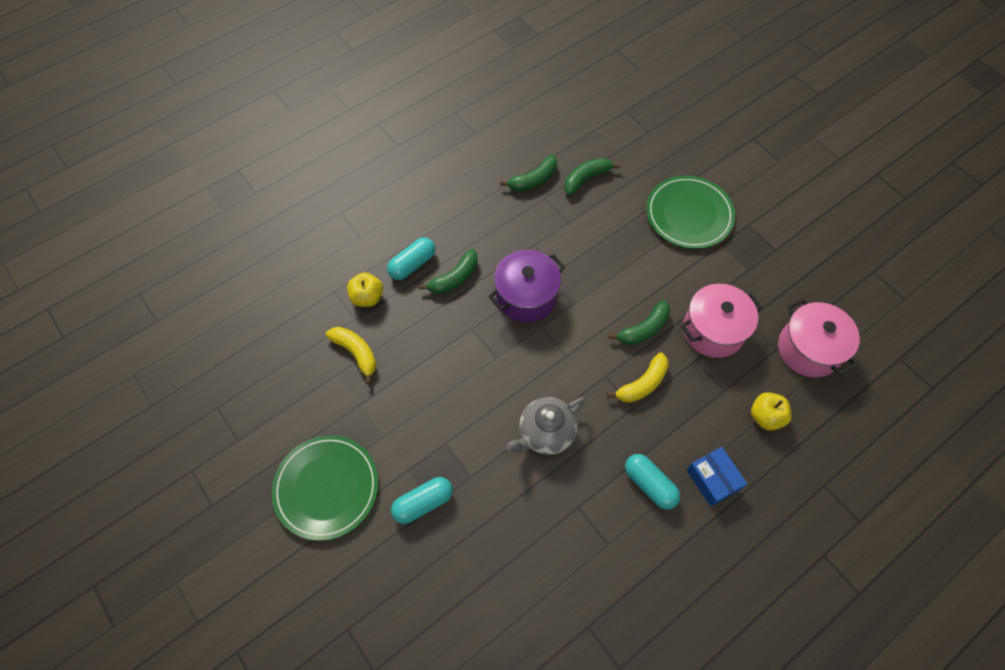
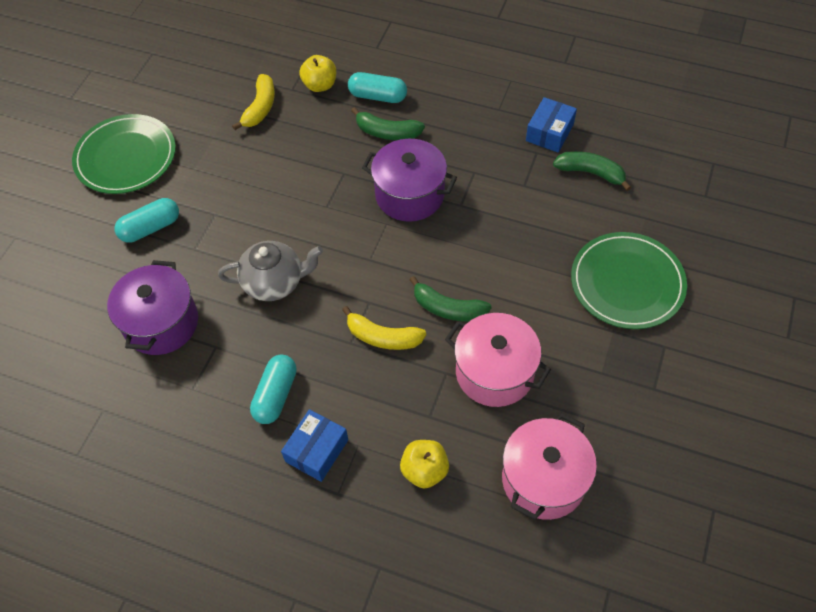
camera: 60 degrees right, 5 degrees down
turquoise capsule [391,477,453,524] -> turquoise capsule turned 60 degrees counterclockwise [115,198,179,243]
green banana [500,155,557,191] -> blue box [526,97,577,152]
grey teapot [506,397,585,455] -> grey teapot turned 150 degrees clockwise [218,241,323,301]
none -> purple pot [107,260,198,355]

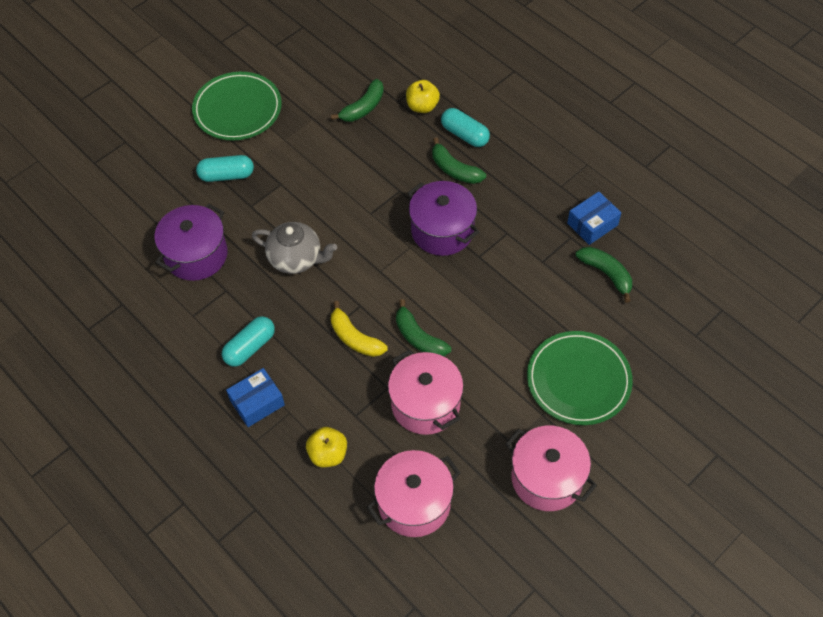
camera: 25 degrees right, 0 degrees up
yellow banana [232,74,275,130] -> green banana [331,79,384,122]
none -> pink pot [505,426,597,511]

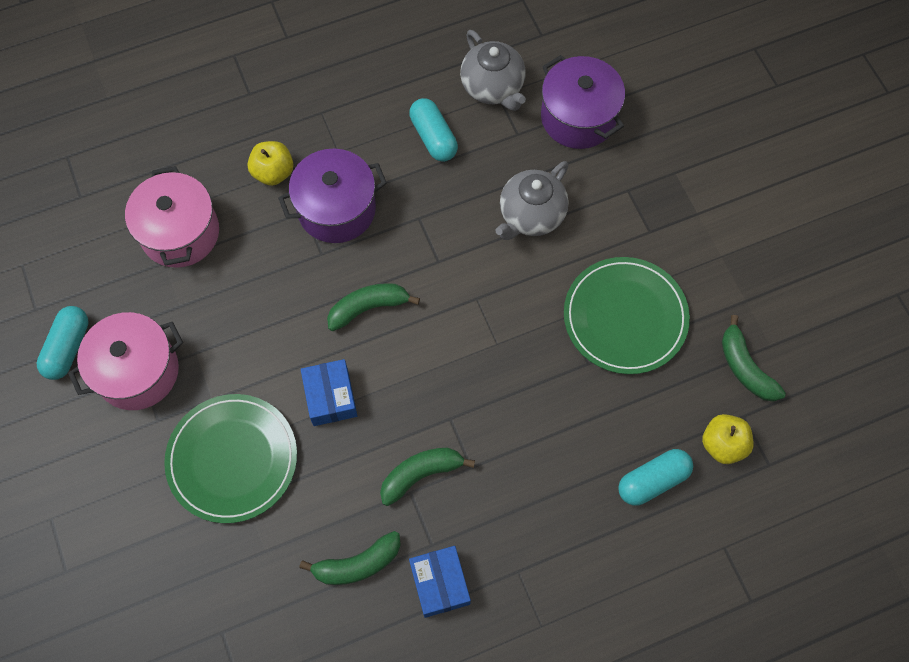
camera: 110 degrees right, 10 degrees up
green plate [192,72,282,140] -> green plate moved to [564,257,690,374]
turquoise capsule [196,155,254,182] -> turquoise capsule moved to [37,306,89,380]
blue box [226,368,285,427] -> blue box moved to [301,359,357,426]
yellow banana [331,301,388,357] -> none
pink pot [388,349,464,435] -> none
purple pot [407,181,479,256] -> purple pot moved to [278,149,387,243]
green banana [432,138,486,184] -> green banana moved to [380,448,475,506]
none -> grey teapot [460,30,526,111]

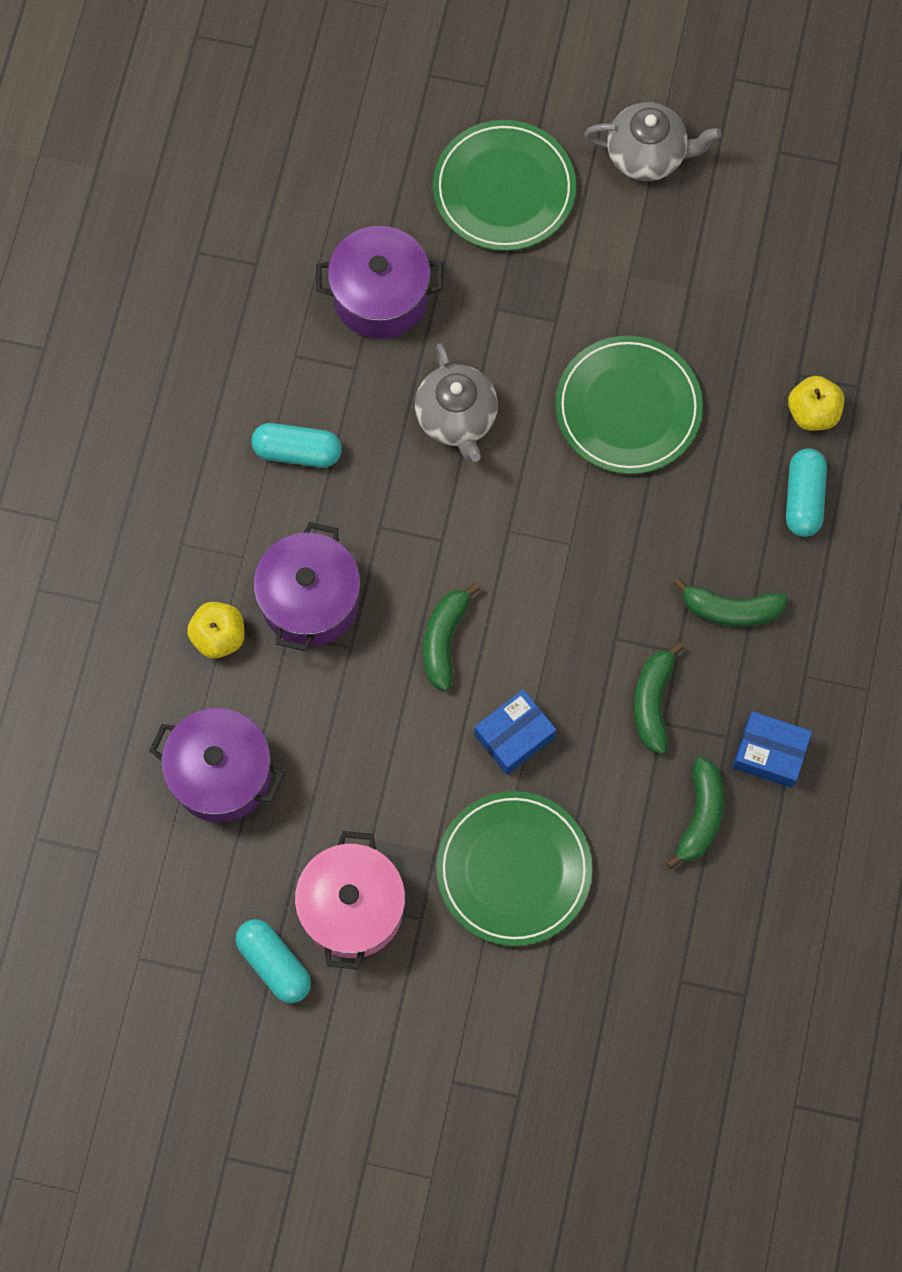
camera: 55 degrees left, 5 degrees up
pink pot [125,166,219,268] -> purple pot [149,708,284,822]
blue box [301,359,357,426] -> blue box turned 60 degrees counterclockwise [474,689,556,775]
grey teapot [460,30,526,111] -> grey teapot moved to [584,102,721,181]
green banana [722,315,786,402] -> green banana moved to [673,578,788,627]
none -> green plate [433,120,576,251]

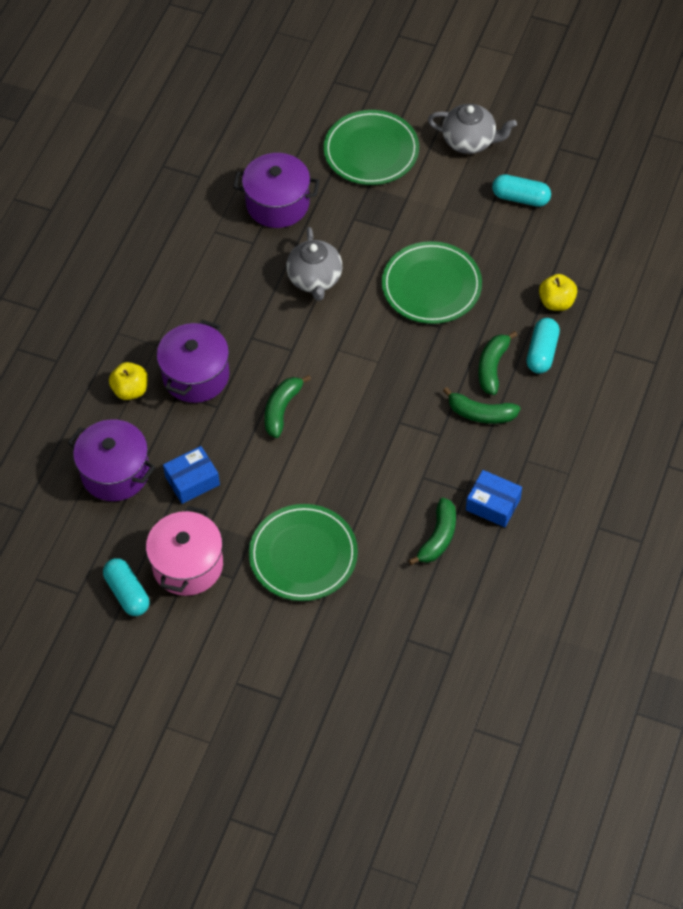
camera: 10 degrees right, 15 degrees down
turquoise capsule [251,423,342,468] -> turquoise capsule moved to [492,174,551,207]
blue box [474,689,556,775] -> blue box moved to [163,446,220,504]
green banana [634,642,684,754] -> green banana moved to [478,331,517,395]

